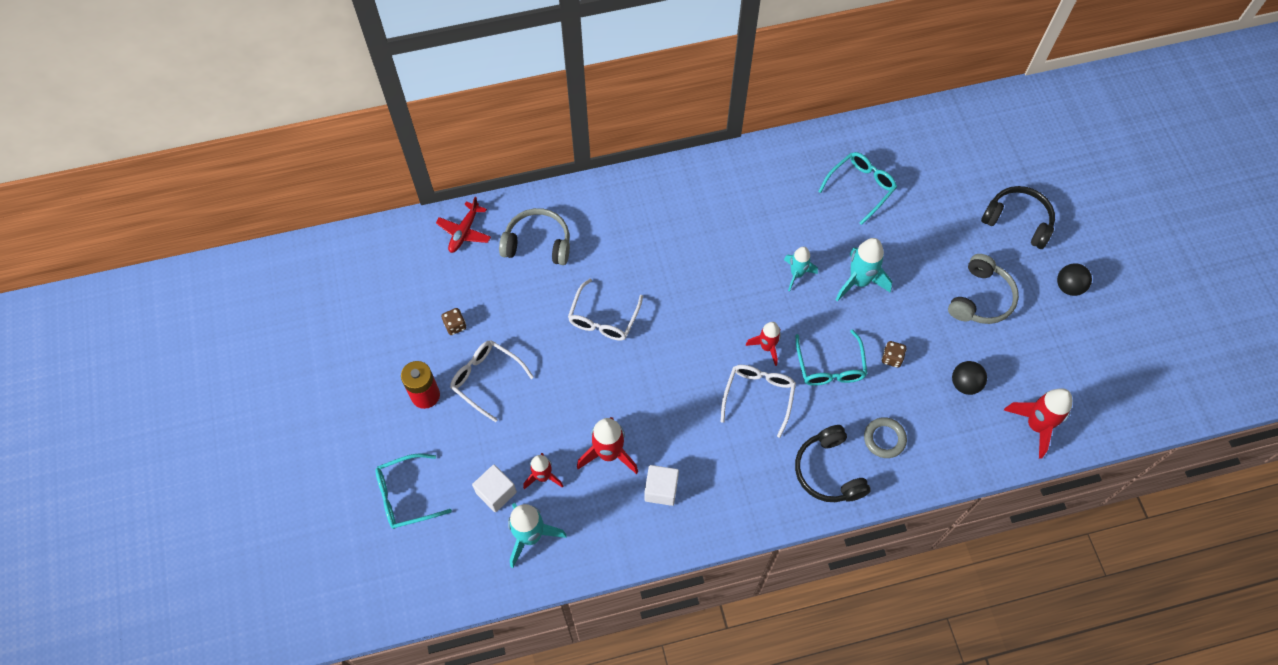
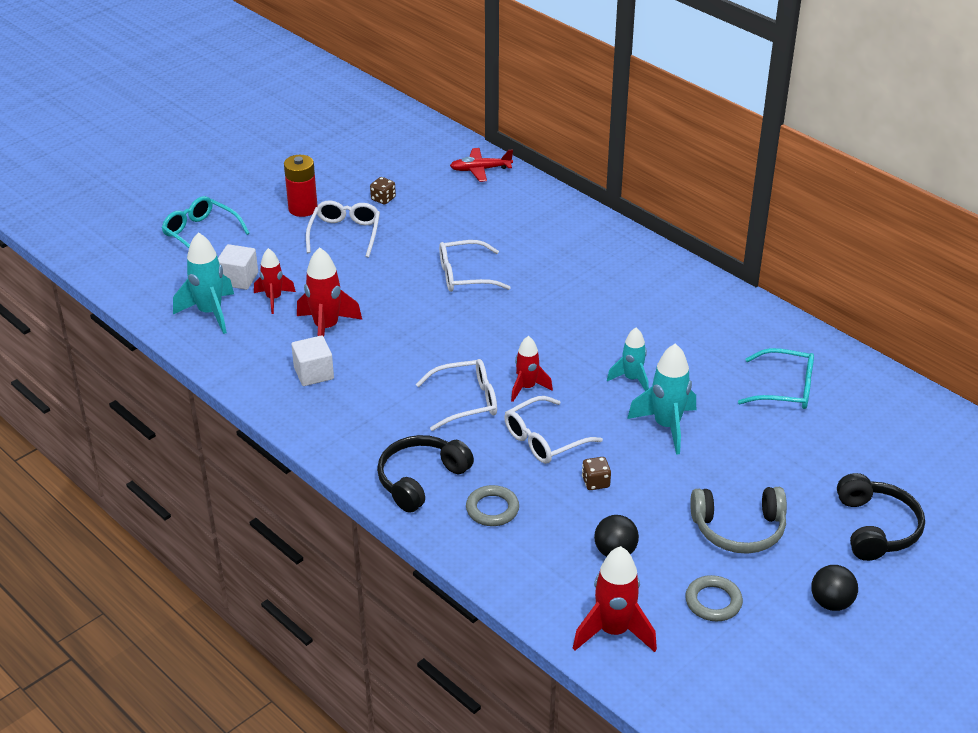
camera: 60 degrees right, 25 degrees down
grey headphones [499,208,570,265] -> none
turquoise glasses [795,329,868,386] -> white glasses [504,396,603,464]
none -> grey ring [685,575,743,621]

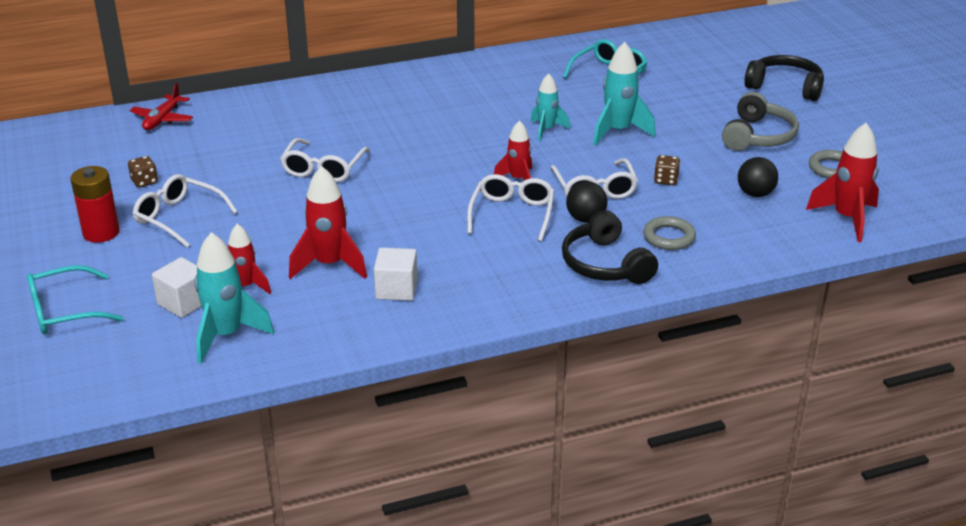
camera: 65 degrees left, 5 degrees down
black ball [811,565,858,611] -> black ball moved to [566,181,608,223]

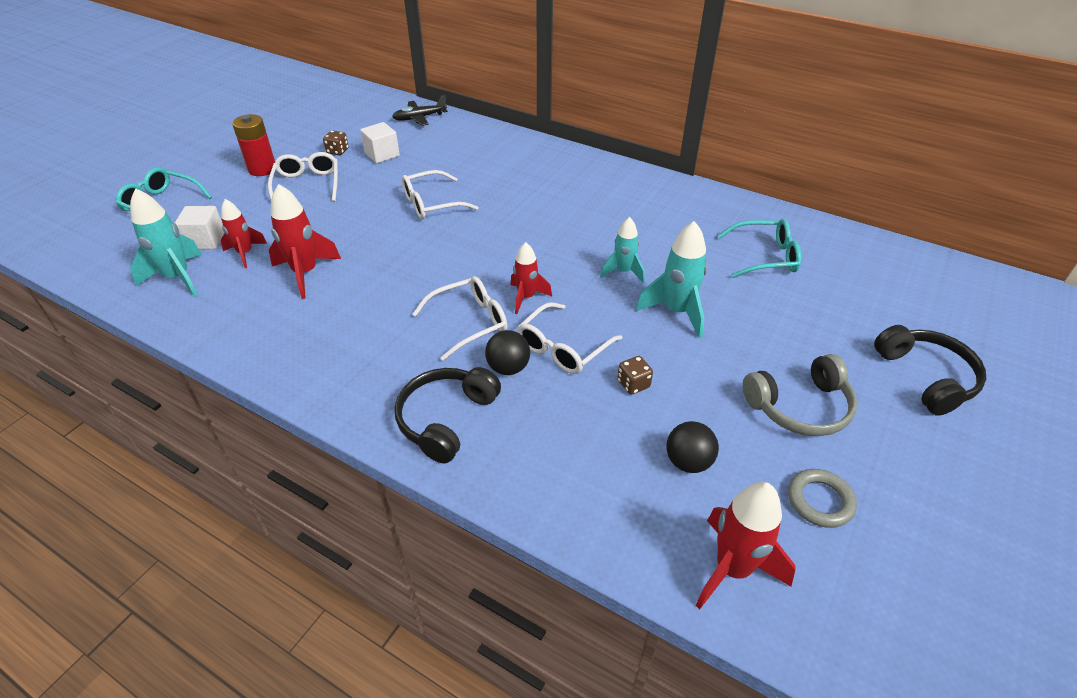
camera: 50 degrees right, 10 degrees up
red plane [129,83,193,130] -> black plane [392,95,448,126]
white cube [374,248,418,301] -> white cube moved to [360,122,400,163]
grey ring [643,216,696,250] -> none

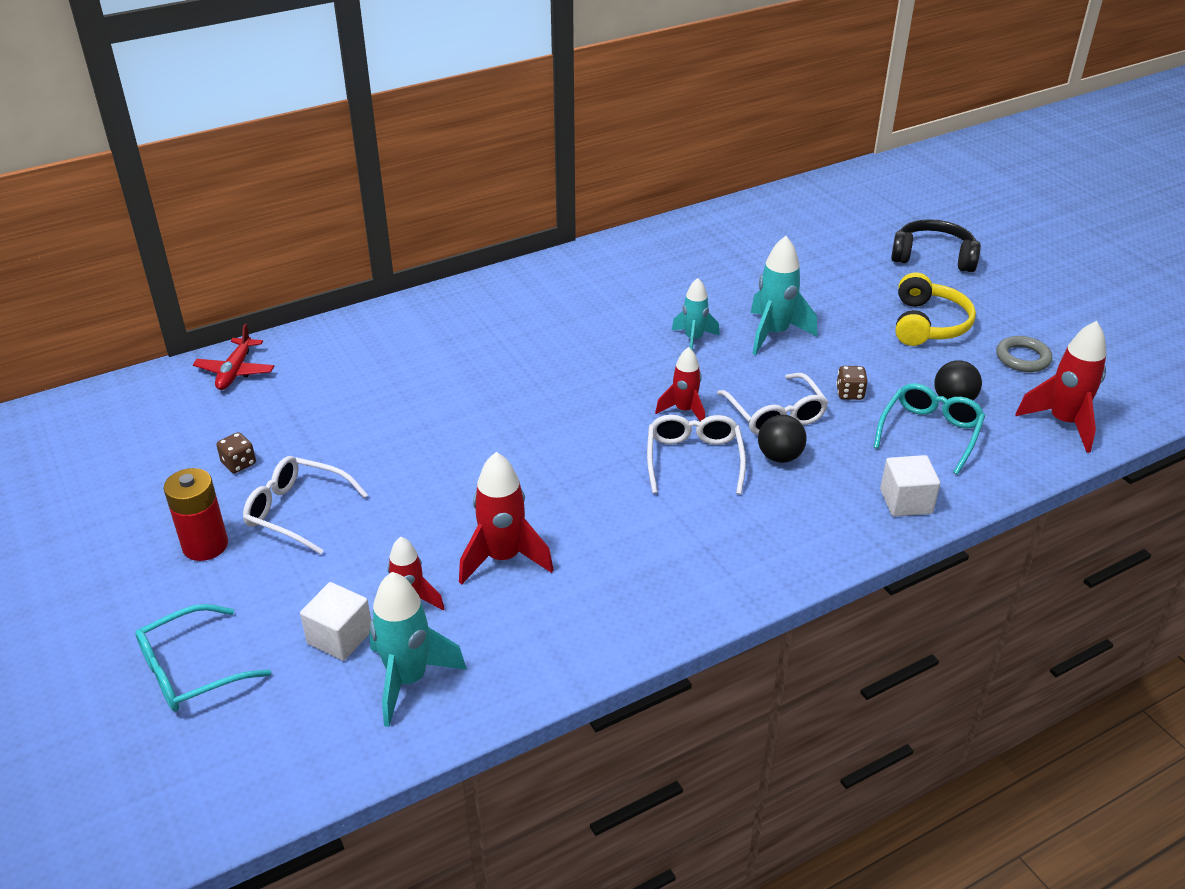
camera: 60 degrees left, 5 degrees down
white cube [360,122,400,163] -> white cube moved to [880,455,940,516]
black plane [392,95,448,126] -> red plane [193,324,274,390]
black headphones [395,367,501,463] -> none
white glasses [402,170,479,220] -> none
turquoise glasses [718,219,801,278] -> turquoise glasses moved to [873,383,985,475]
grey headphones [743,354,857,436] -> yellow headphones [896,272,976,346]

